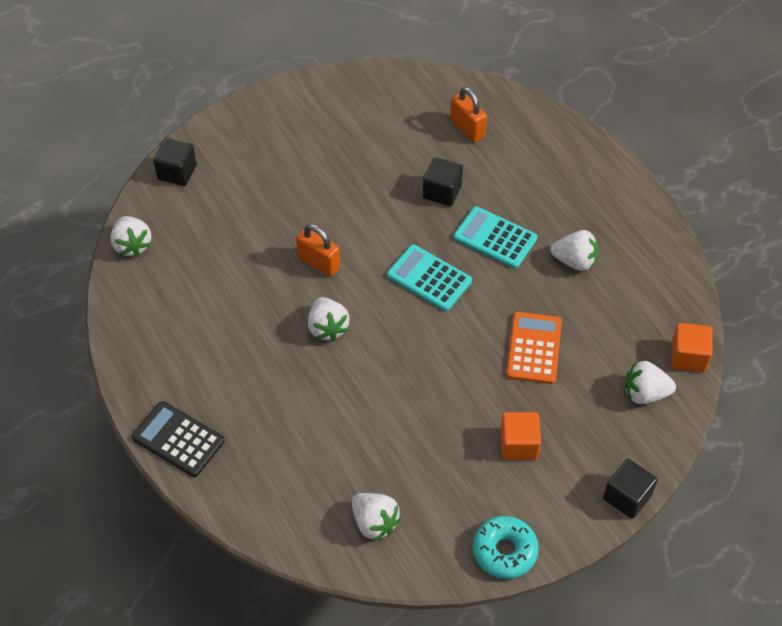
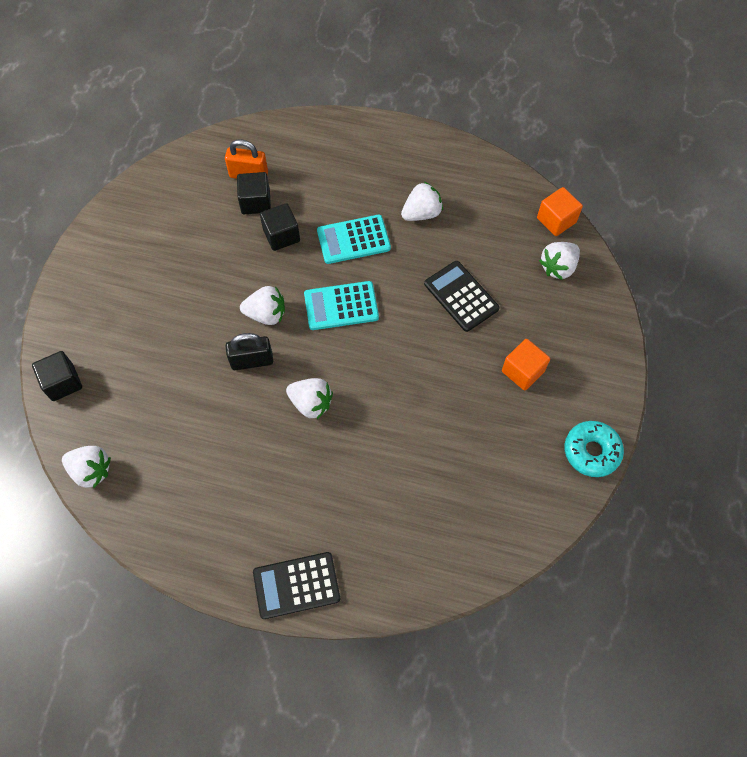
camera: 45 degrees left, 10 degrees up
orange padlock [296,224,340,277] -> black padlock [225,333,273,370]
white strawberry [352,493,401,541] -> white strawberry moved to [240,286,285,325]
orange calculator [506,312,562,384] -> black calculator [424,261,500,332]
black cube [603,459,658,519] -> black cube moved to [237,172,271,214]

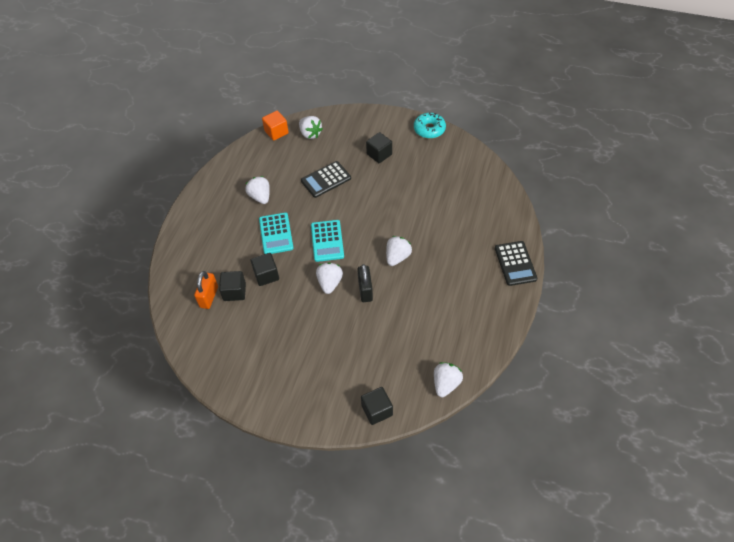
camera: 85 degrees left, 10 degrees down
orange cube [502,339,550,391] -> black cube [366,132,392,163]

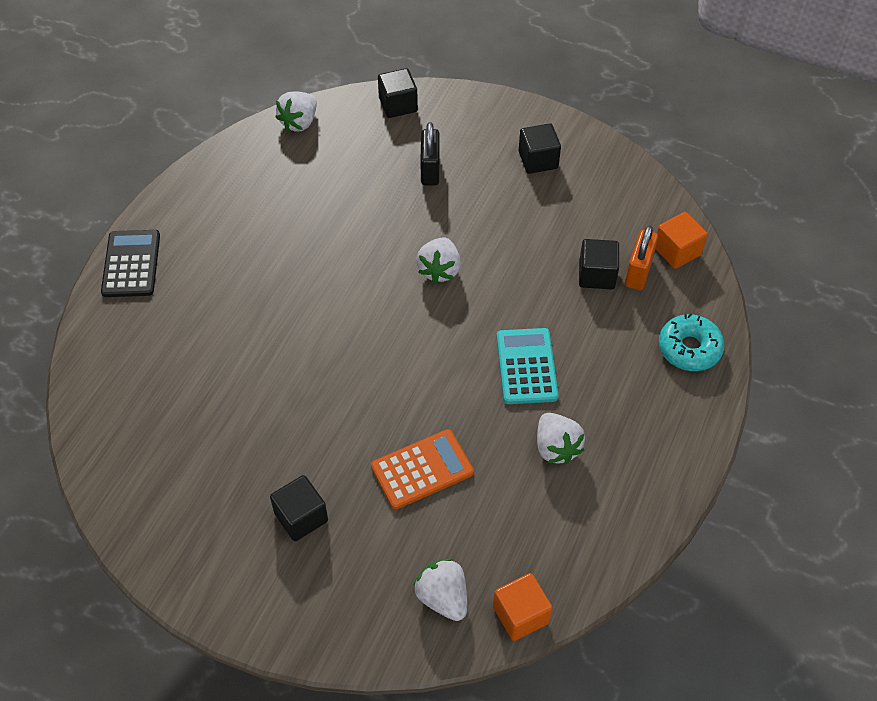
camera: 175 degrees left, 0 degrees up
black cube [251,253,279,286] -> black cube moved to [519,123,561,174]
black calculator [301,161,351,198] -> orange calculator [371,429,474,509]
turquoise calculator [311,220,344,262] -> none
black padlock [357,264,373,302] -> black padlock moved to [420,122,440,185]
white strawberry [386,236,412,266] -> none
turquoise donut [414,112,446,139] -> turquoise donut moved to [659,314,725,371]
none -> orange cube [656,212,707,269]

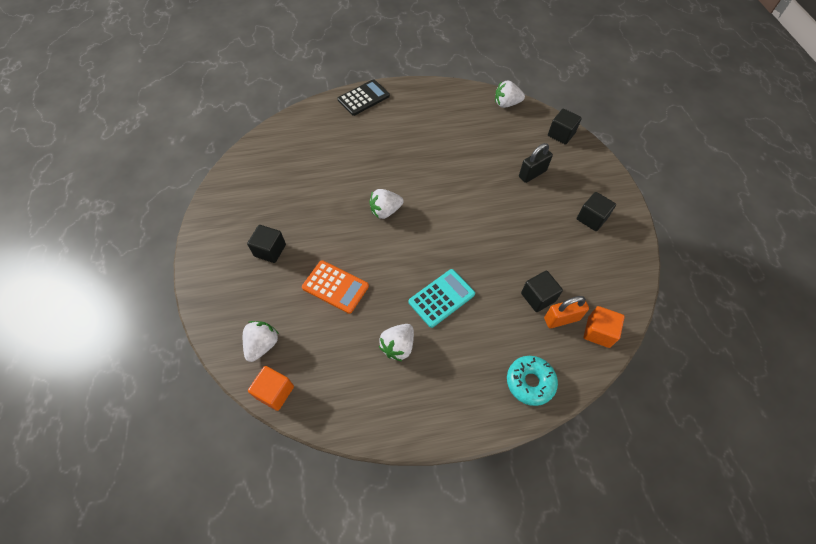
camera: 55 degrees right, 5 degrees up
white strawberry [416,237,461,284] -> white strawberry moved to [369,189,404,219]

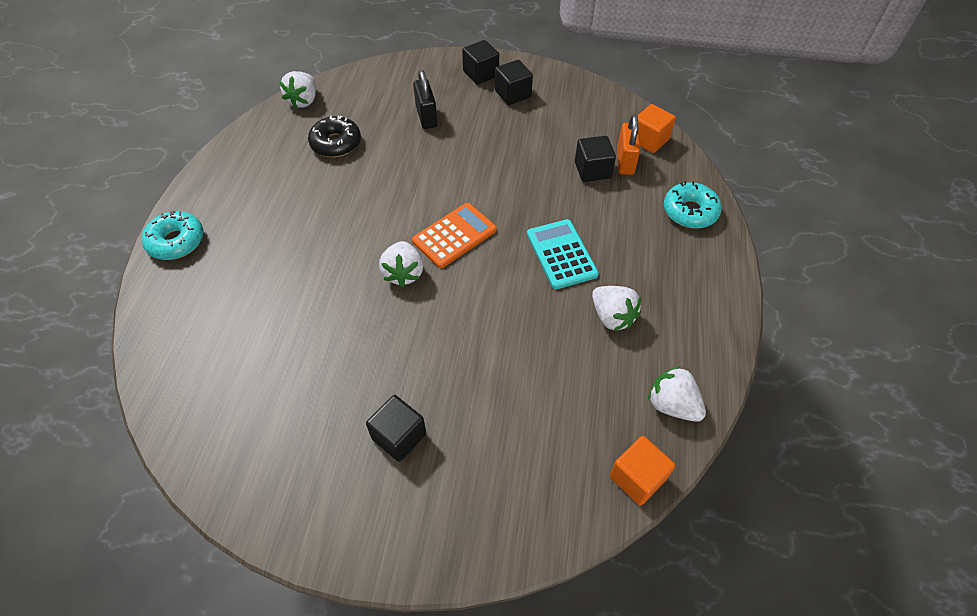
camera: 70 degrees left, 5 degrees down
white strawberry [243,321,279,362] -> white strawberry moved to [648,366,706,422]
orange calculator [302,260,369,314] -> orange calculator moved to [412,203,497,268]
black calculator [338,79,390,116] -> turquoise donut [142,211,204,260]
black cube [548,109,582,144] -> black cube moved to [462,40,499,85]
none -> black donut [308,116,361,157]

